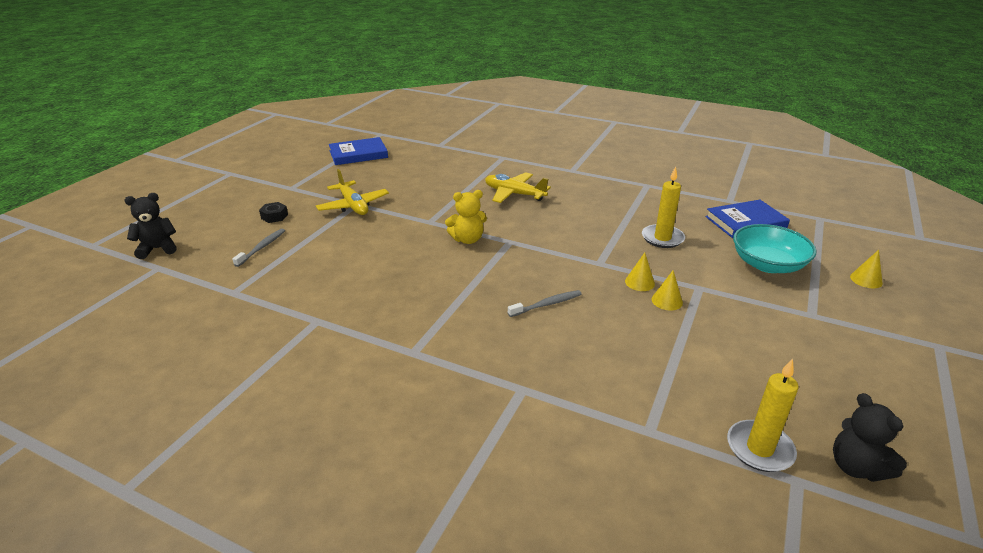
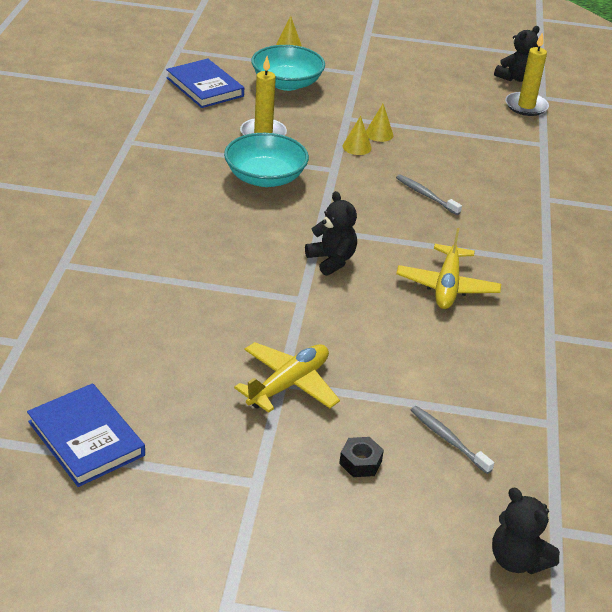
camera: 110 degrees left, 5 degrees up
grey toothbrush [232,229,285,267] -> grey toothbrush turned 45 degrees clockwise [411,406,494,474]
yellow teddy bear [445,190,487,244] -> black teddy bear [305,191,357,276]
yellow plane [485,172,551,203] -> yellow plane moved to [396,228,501,309]
none -> turquoise bowl [224,133,309,187]

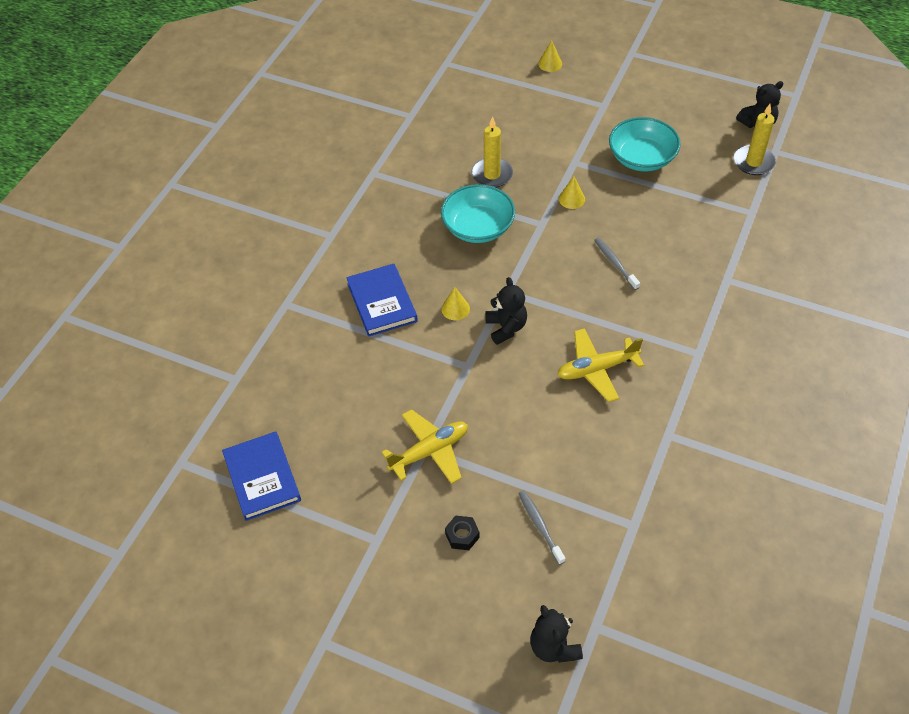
camera: 20 degrees right, 15 degrees up
blue book [166,59,244,108] -> blue book moved to [346,264,418,337]
turquoise bowl [251,45,325,91] -> turquoise bowl moved to [609,117,681,171]
yellow cone [366,104,394,142] -> yellow cone moved to [441,287,470,320]
yellow plane [396,228,501,309] -> yellow plane turned 45 degrees clockwise [557,328,644,402]

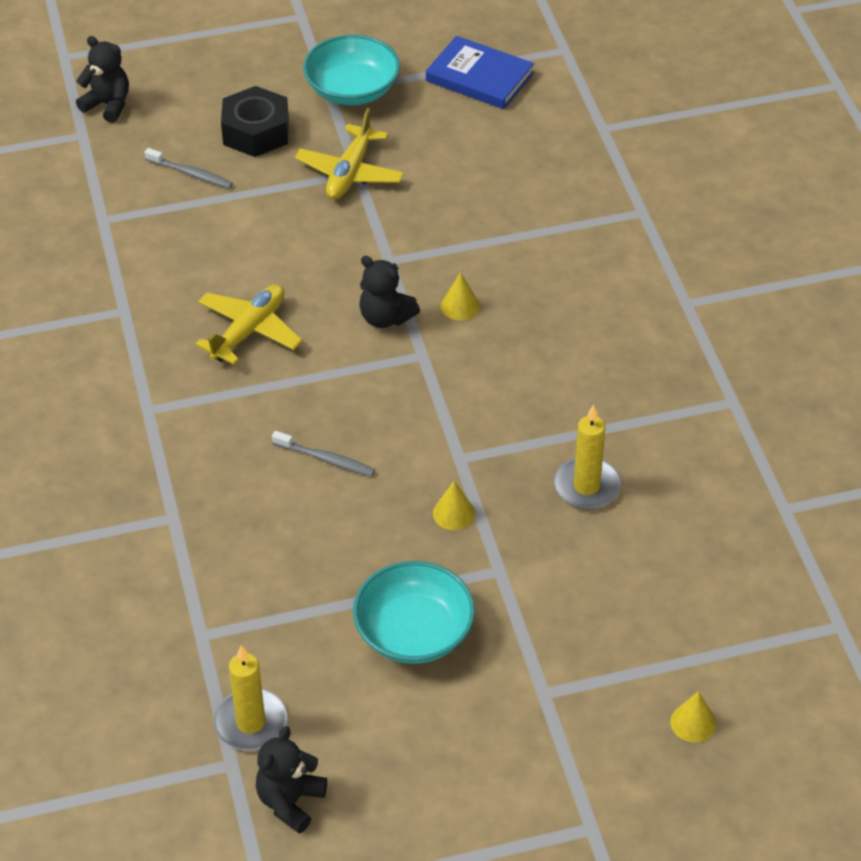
camera: 140 degrees right, 5 degrees down
blue book [346,264,418,337] -> none
turquoise bowl [441,184,515,243] -> turquoise bowl moved to [303,35,400,105]
black nut [445,515,480,550] -> black nut [221,86,289,157], size x1.96

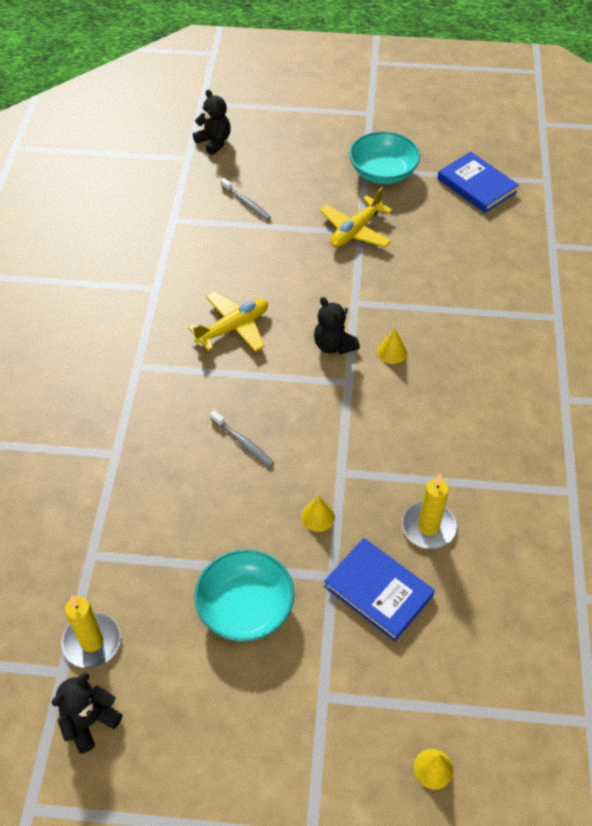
camera: 20 degrees right, 5 degrees up
black nut [221,86,289,157] -> none
none -> blue book [324,538,435,641]

